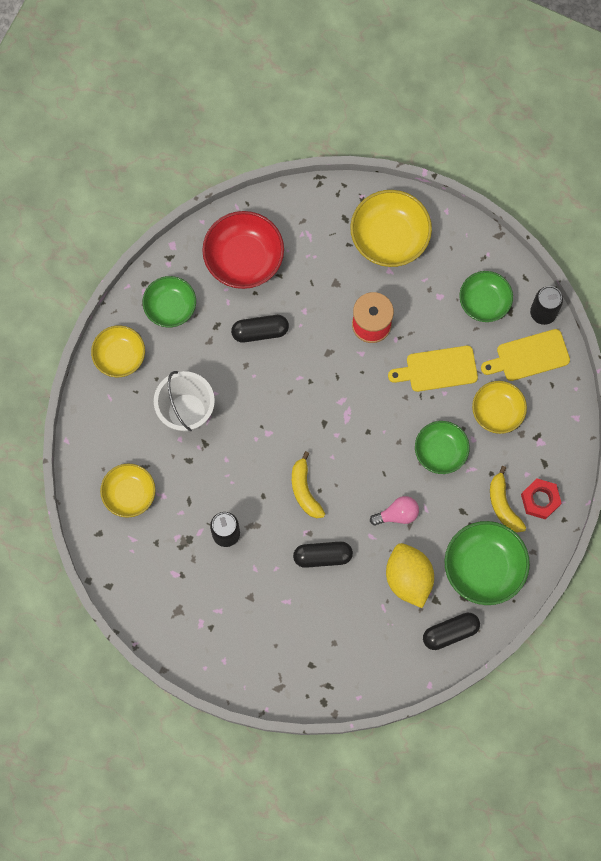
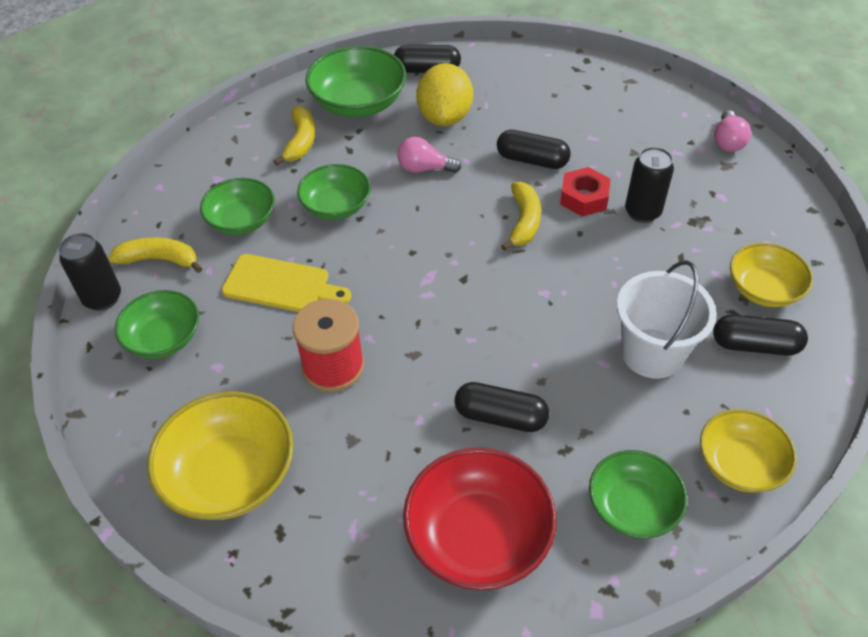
camera: 155 degrees left, 25 degrees down
yellow bowl [472,381,527,434] -> green bowl [200,178,275,235]
yellow cutting board [481,329,570,381] -> yellow banana [108,237,202,273]
red nut [521,479,562,520] -> red nut moved to [560,167,611,216]
none -> black capsule [713,314,808,356]
none -> pink light bulb [714,110,751,152]

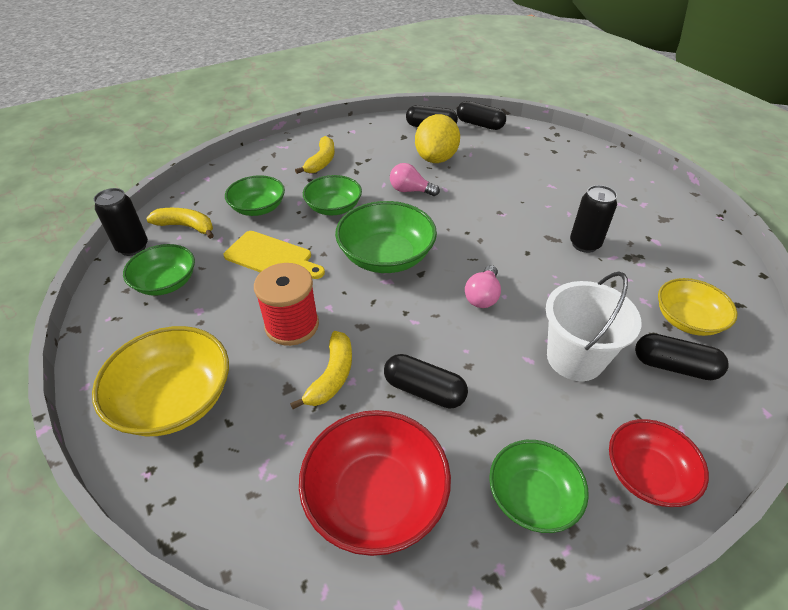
camera: 10 degrees right, 5 degrees down
green bowl [305,46,406,117] -> green bowl moved to [335,201,437,273]
black capsule [497,130,571,169] -> black capsule moved to [457,101,506,130]
yellow banana [501,182,541,251] -> yellow banana moved to [290,331,352,409]
red nut [560,167,611,216] -> none
yellow bowl [700,409,797,493] -> red bowl [609,419,709,507]
pink light bulb [714,110,751,152] -> pink light bulb moved to [465,265,501,308]

